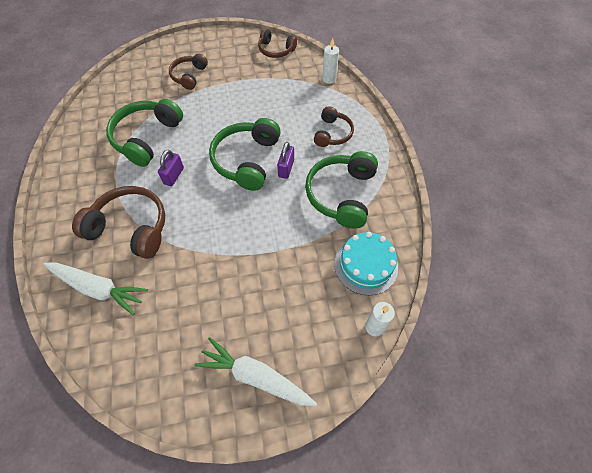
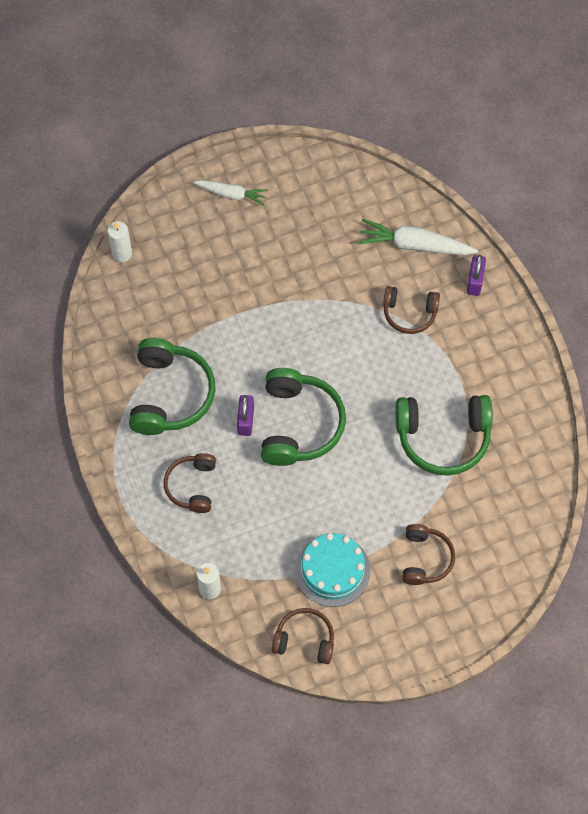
camera: 170 degrees right, 5 degrees up
brown headphones [72,186,165,259] -> brown headphones [383,286,440,334], size x0.60
green headphones [106,99,183,167] -> green headphones turned 75 degrees clockwise [395,395,493,476]
purple padlock [158,149,184,186] -> purple padlock moved to [467,255,486,296]
white carrot [195,337,317,406] -> white carrot [193,180,268,206], size x0.64
turquoise cake [334,232,398,295] -> turquoise cake moved to [295,533,370,607]

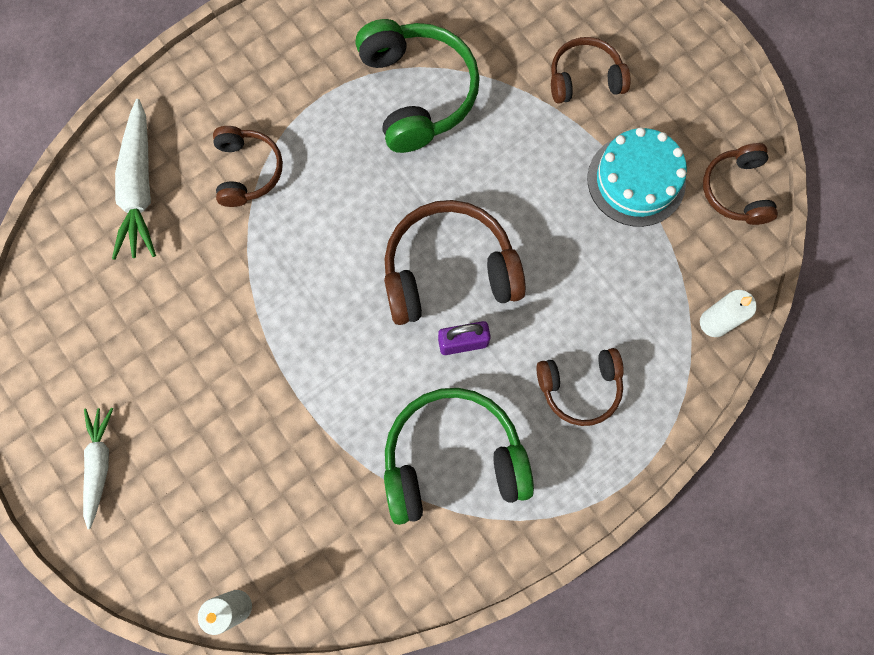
camera: 105 degrees left, 10 degrees up
green headphones [261,368,346,466] -> brown headphones [384,200,526,325]
purple padlock [467,255,486,296] -> none

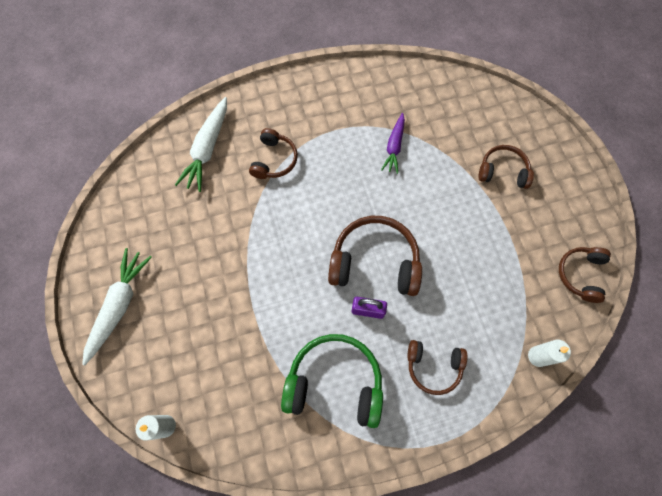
camera: 20 degrees right, 5 degrees down
white carrot [83,408,113,529] -> white carrot [82,248,152,366], size x1.56
green headphones [355,19,480,153] -> purple carrot [381,113,405,174]
turquoise cake [587,127,687,227] -> none

